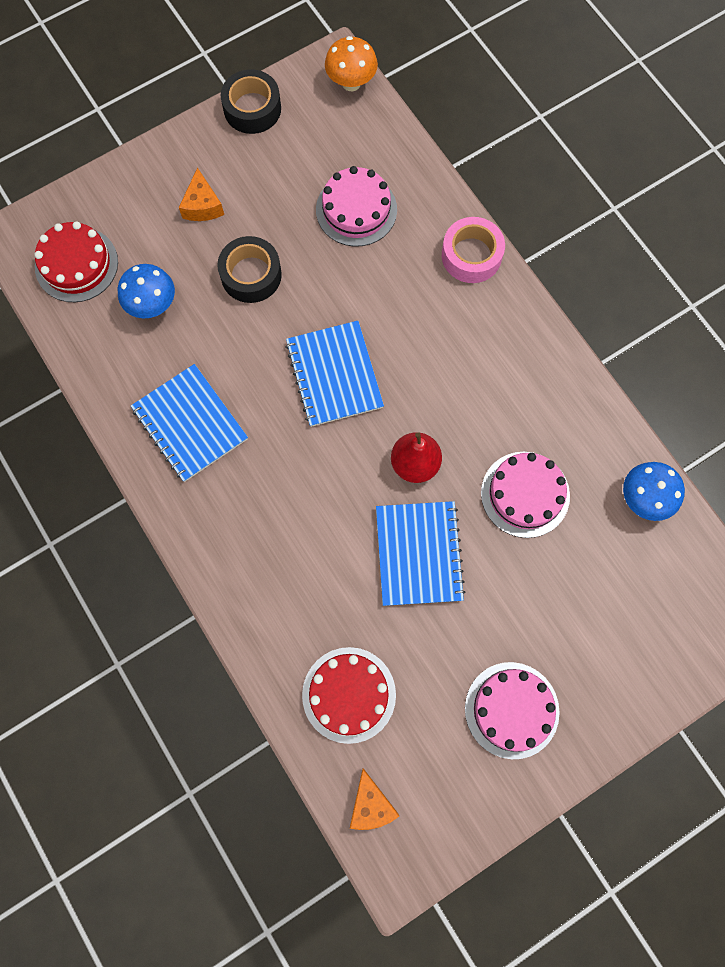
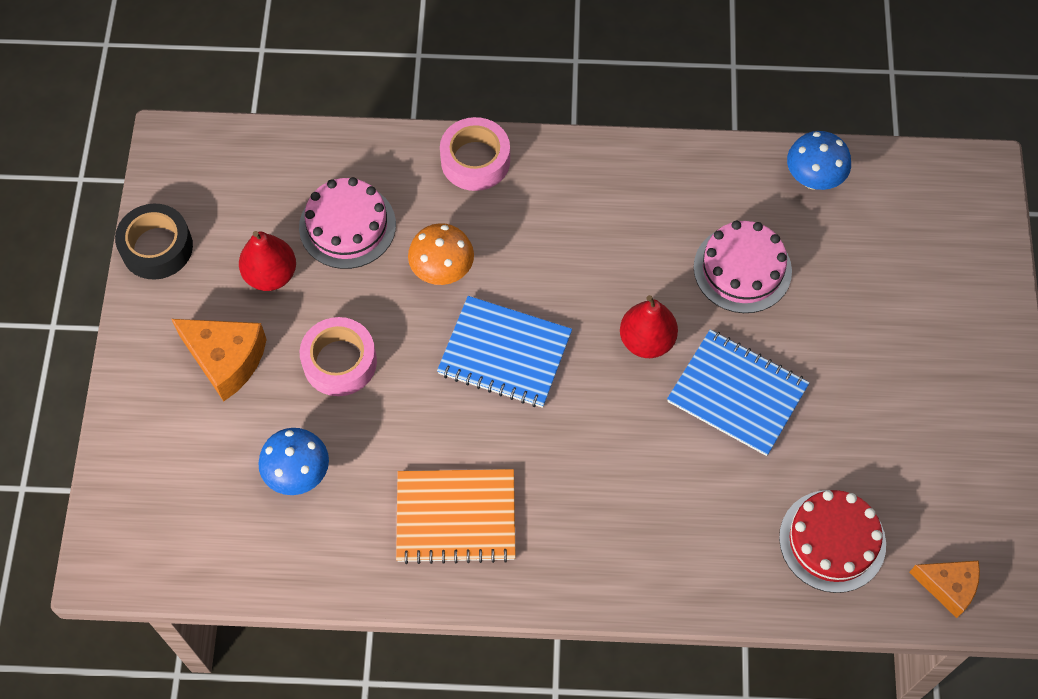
camera: 55 degrees left, 10 degrees down
red cake [34,221,118,302] -> none
blue notebook [131,364,248,482] -> orange notebook [396,469,516,564]
orange cheese [179,167,224,221] -> orange cheese [171,319,267,401], size x1.50
black tape [217,236,282,303] -> pink tape [300,317,377,396]
orange mushroom [325,36,378,91] -> orange mushroom moved to [408,223,474,285]
pink cake [465,662,560,759] -> none
none -> red pear [239,231,296,291]

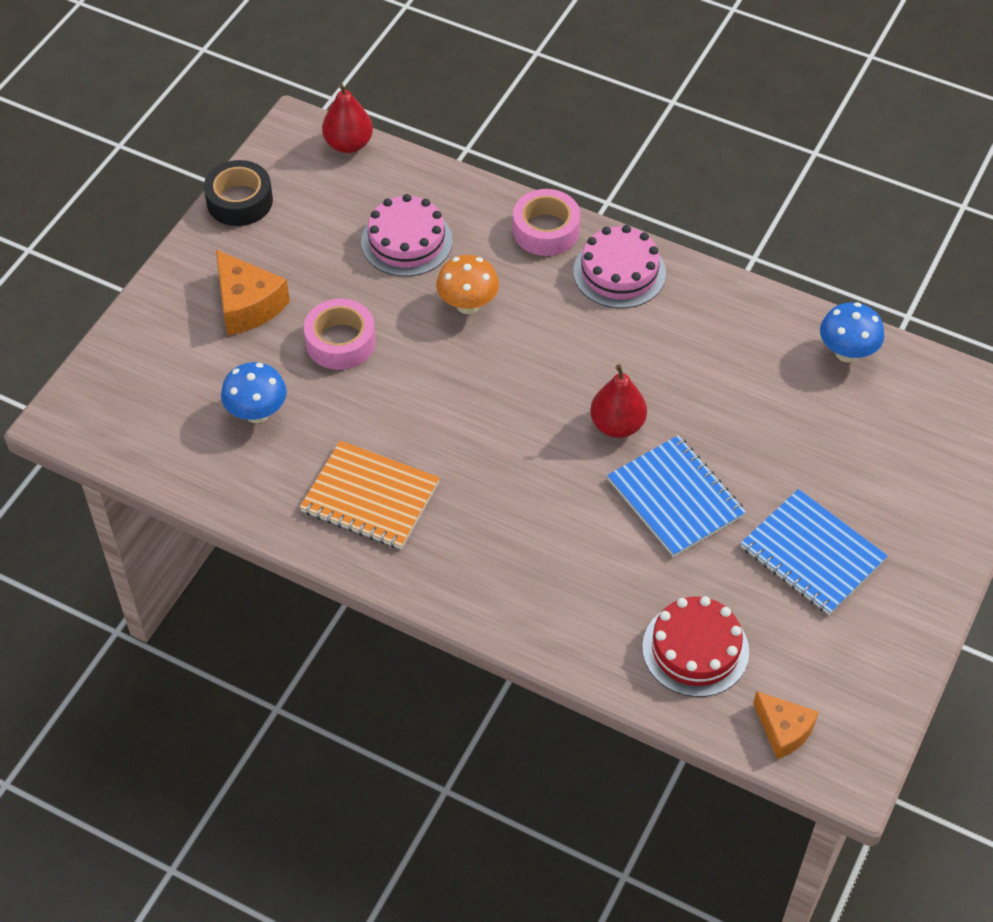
camera: 25 degrees right, 10 degrees down
red pear [239,231,296,291] -> red pear moved to [322,83,373,153]
blue notebook [437,296,572,408] -> blue notebook moved to [741,489,888,615]
pink cake [694,221,792,313] -> pink cake moved to [573,225,666,308]

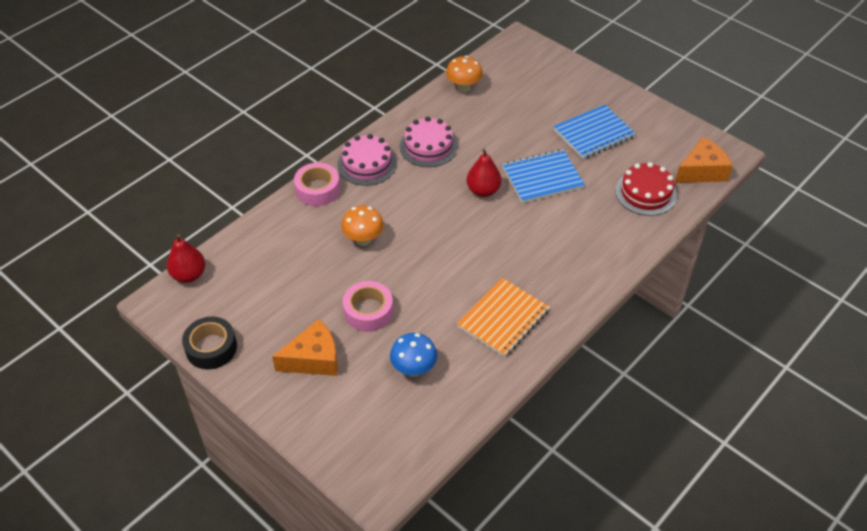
camera: 75 degrees left, 5 degrees down
pink cake [361,194,453,277] -> pink cake moved to [400,117,458,167]
orange cheese [753,691,819,759] -> orange cheese [675,137,733,183], size x1.50
blue mushroom [820,302,884,363] -> orange mushroom [446,56,483,93]

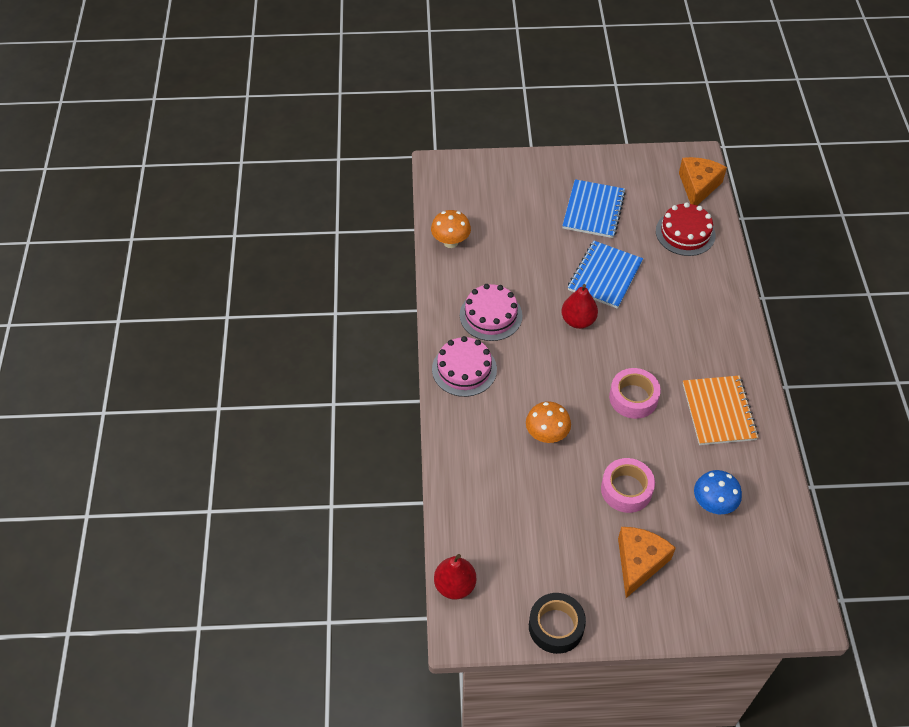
camera: 45 degrees left, 5 degrees up
pink tape [294,163,340,206] -> pink tape moved to [609,368,661,419]

